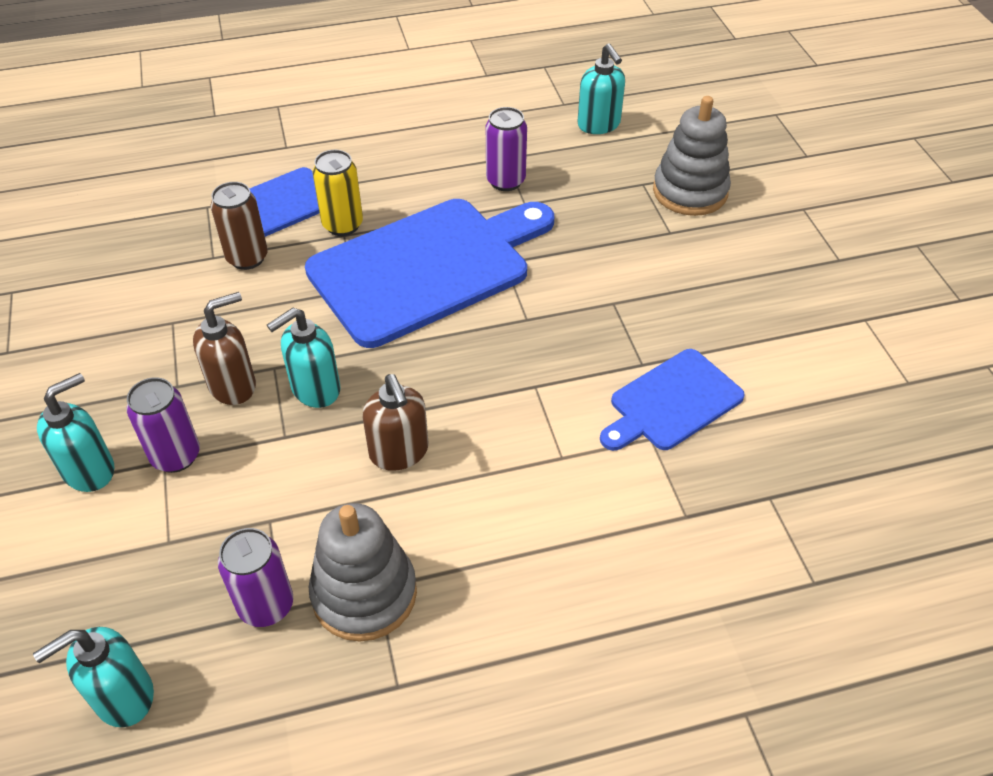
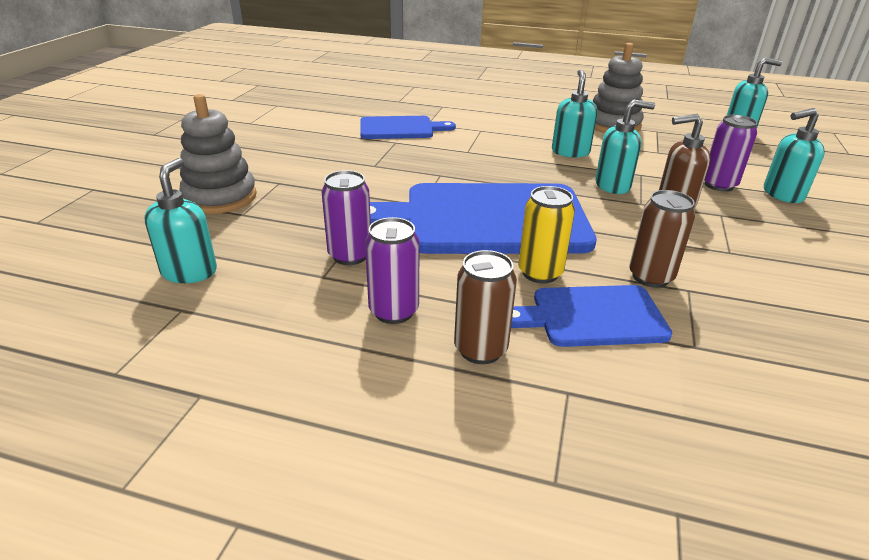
camera: 150 degrees left, 15 degrees down
purple can [218,528,293,627] -> purple can moved to [365,217,420,324]
brown soap dispenser [362,374,429,471] -> turquoise soap dispenser [552,70,598,158]
none -> brown can [454,250,517,364]

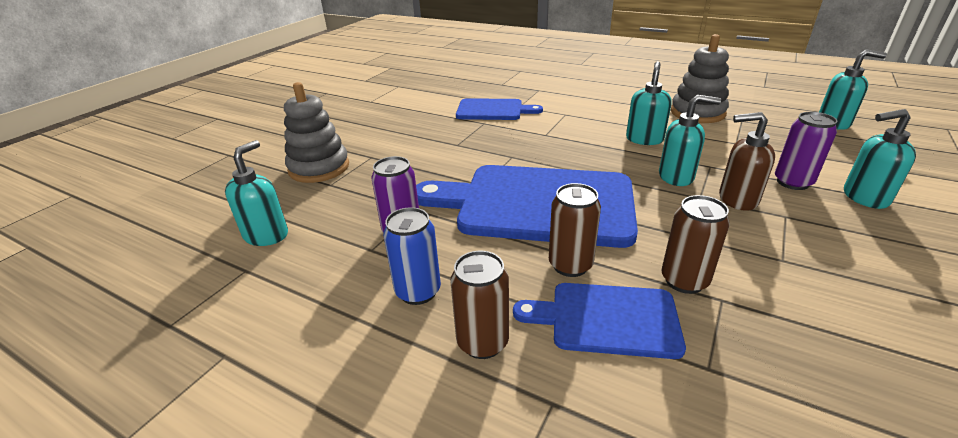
camera: 15 degrees right, 0 degrees up
purple can [365,217,420,324] -> blue can [383,207,441,305]
yellow can [518,186,575,284] -> brown can [549,183,601,277]

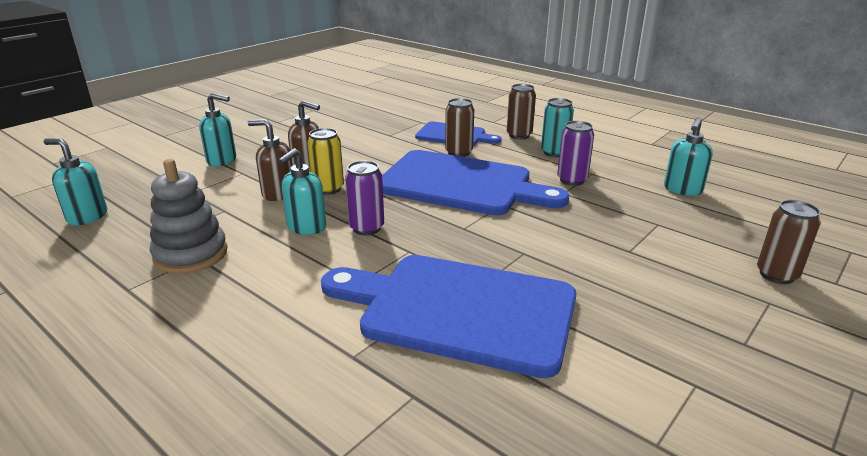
camera: 170 degrees left, 5 degrees down
grey stacking toy [284,82,349,183] -> none
blue can [383,207,441,305] -> turquoise can [541,98,574,157]
blue cutting board [456,98,543,120] -> blue cutting board [321,255,576,378], size x1.86
turquoise soap dispenser [659,95,721,186] -> yellow can [307,128,344,195]
brown can [661,195,730,294] -> brown can moved to [757,200,821,284]
purple can [775,112,837,190] -> purple can moved to [345,161,384,235]
none -> brown soap dispenser [248,119,292,201]

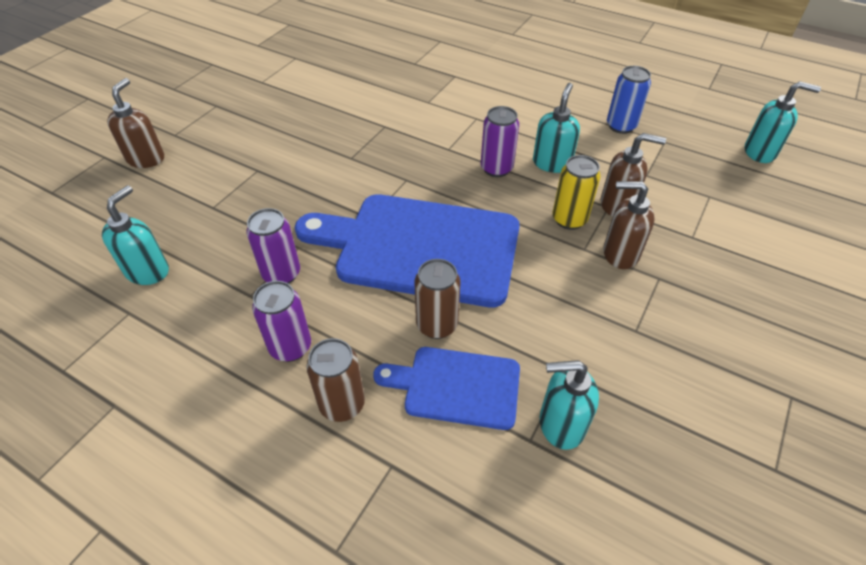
camera: 170 degrees right, 20 degrees up
grey stacking toy [150,159,228,274] -> blue can [607,66,651,134]
turquoise soap dispenser [199,93,236,166] -> turquoise soap dispenser moved to [540,360,599,450]
blue cutting board [321,255,576,378] -> none
turquoise can [541,98,574,157] -> purple can [252,281,311,362]
brown can [757,200,821,284] -> brown soap dispenser [107,78,164,168]

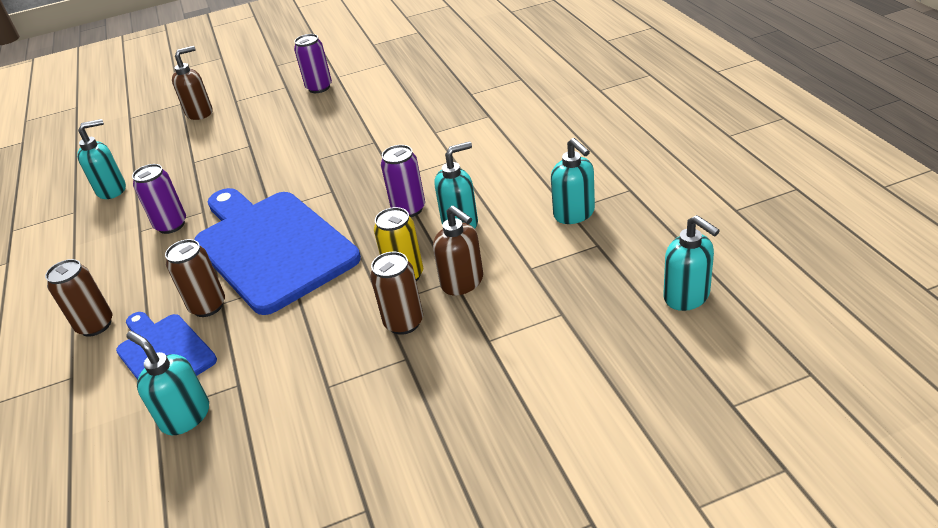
camera: 45 degrees right, 10 degrees down
purple can [252,281,311,362] -> purple can moved to [294,34,332,93]
brown soap dispenser [603,181,655,269] -> brown can [370,252,423,335]
blue can [607,66,651,134] -> turquoise soap dispenser [551,138,595,224]

